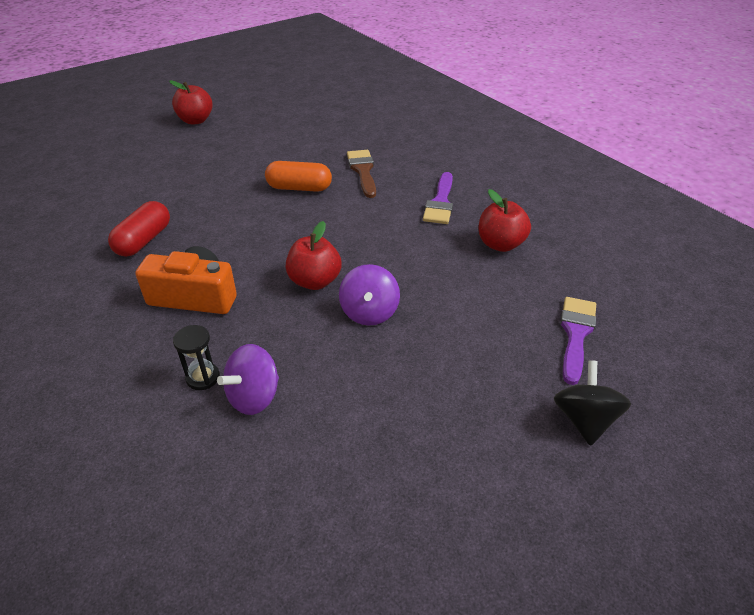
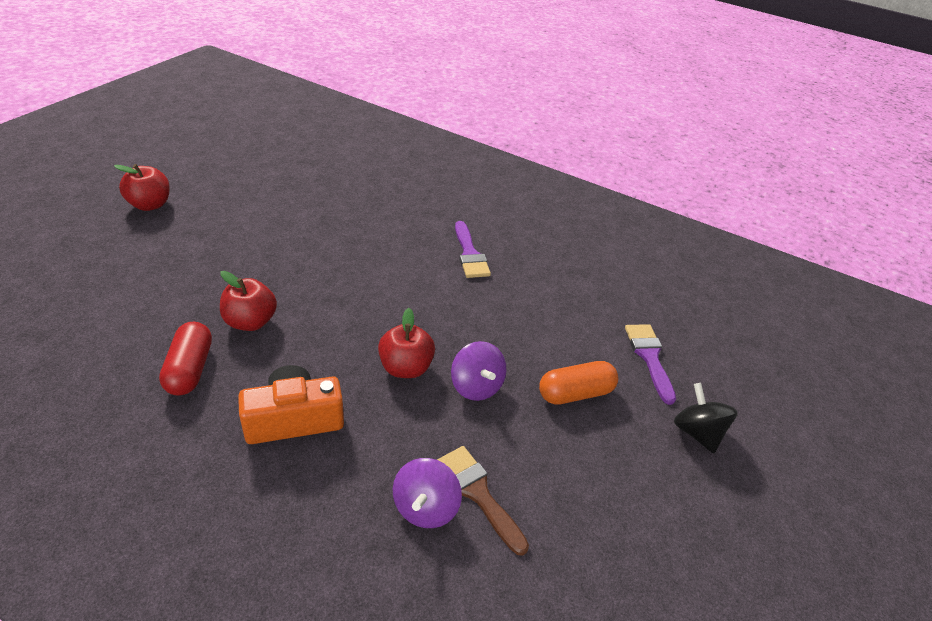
camera: 30 degrees left, 0 degrees up
black hourglass [173,325,220,390] -> none
orange capsule [265,161,332,192] -> orange capsule moved to [539,361,618,405]
brown brush [347,150,376,198] -> brown brush moved to [437,446,529,556]
red apple [479,189,531,252] -> red apple moved to [220,271,277,331]

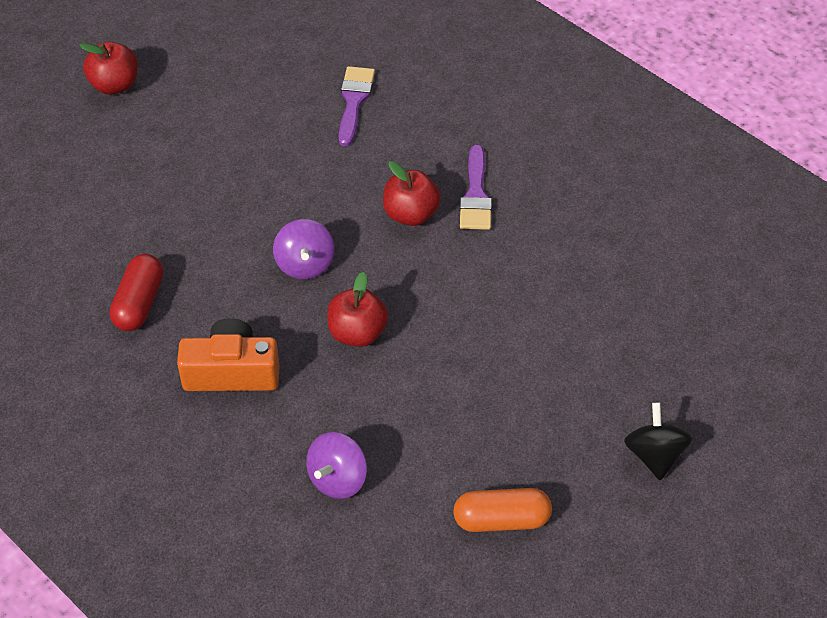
camera: 20 degrees right, 10 degrees up
red apple [220,271,277,331] -> red apple moved to [383,161,441,226]
brown brush [437,446,529,556] -> none
purple spinning top [451,341,506,401] -> purple spinning top moved to [273,219,335,279]
orange capsule [539,361,618,405] -> orange capsule moved to [453,488,552,532]
purple brush [625,324,676,405] -> purple brush moved to [339,66,375,146]

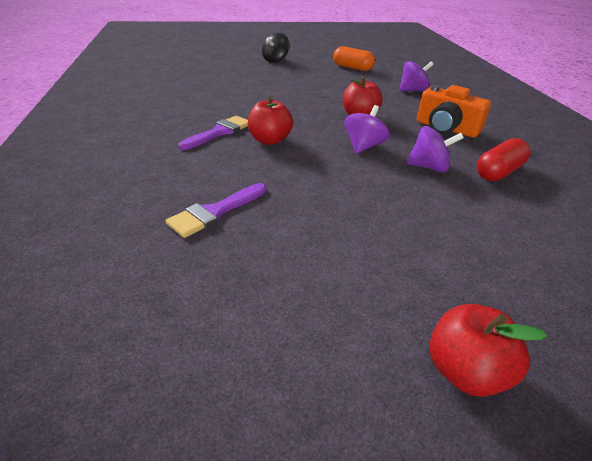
camera: 145 degrees left, 15 degrees down
none -> purple spinning top [407,126,464,172]

